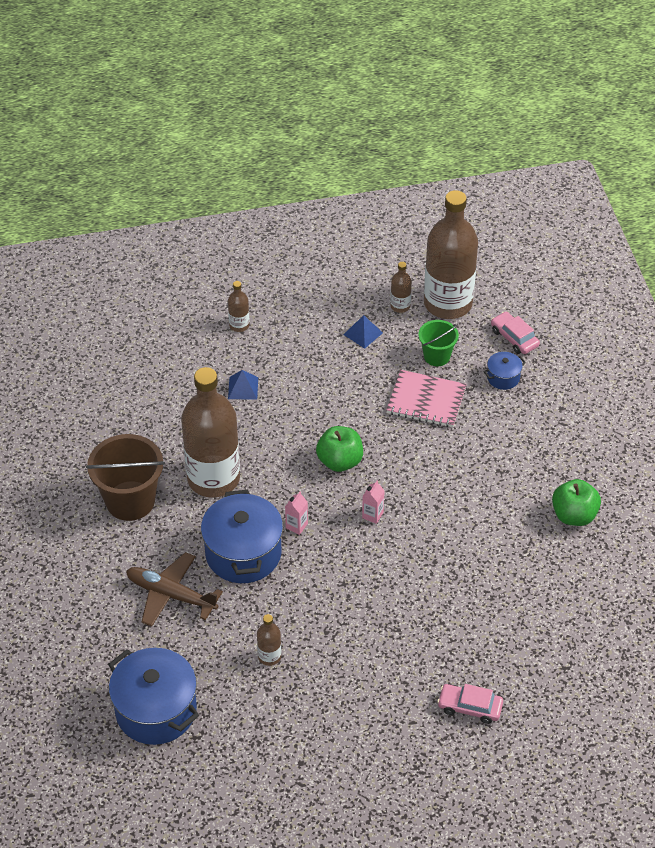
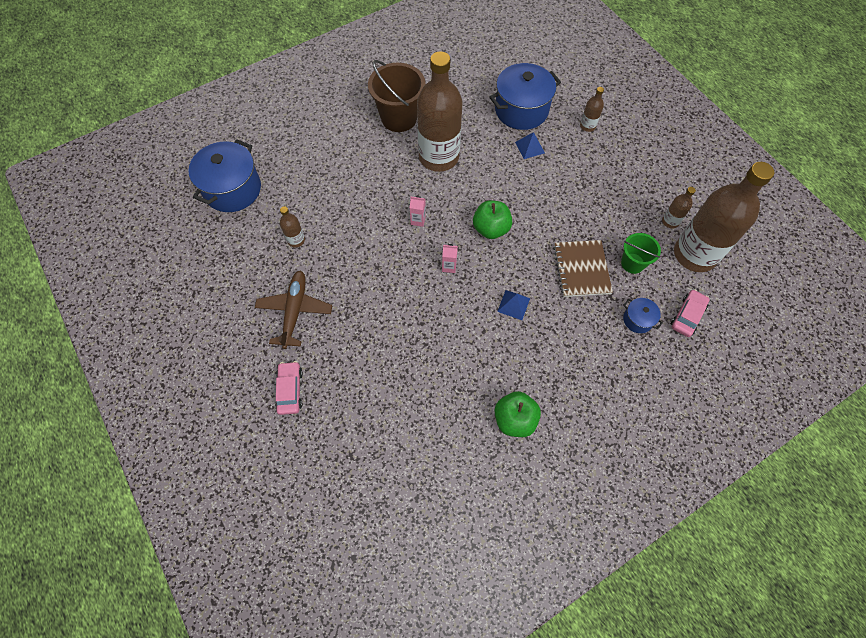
camera: 70 degrees right, 15 degrees up
brown plane [126,552,223,626] -> brown plane moved to [255,270,332,349]
blue pot [201,489,283,583] -> blue pot moved to [489,63,561,130]
blue pyramid [343,315,383,349] -> blue pyramid moved to [497,290,530,320]
pink notebook [386,370,467,427] -> brown notebook [553,240,613,297]

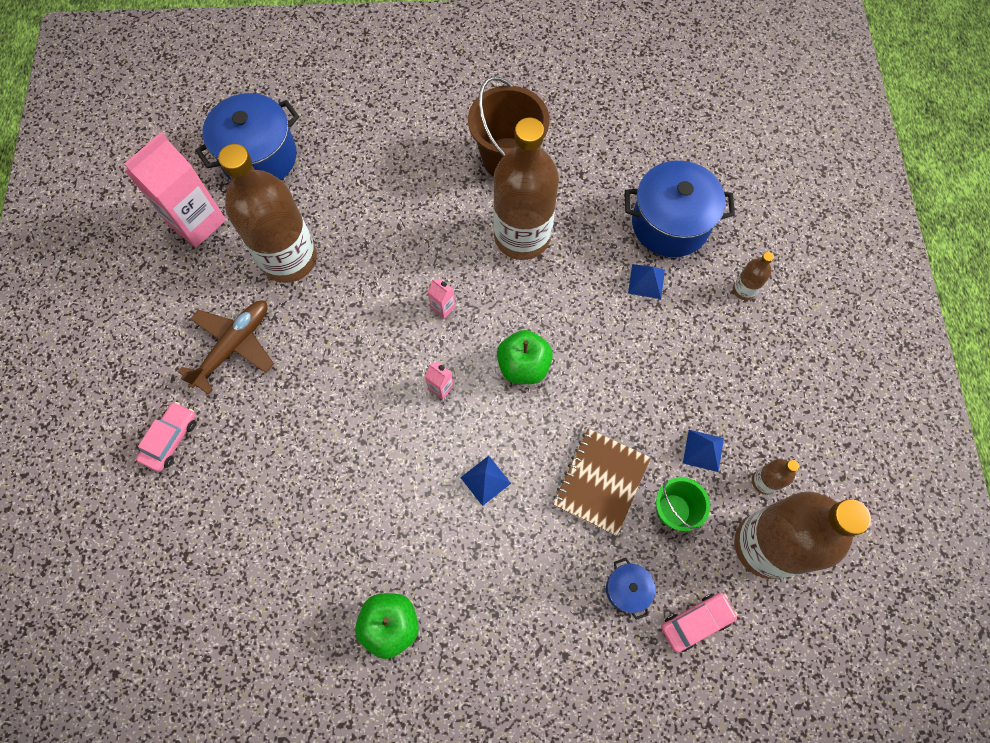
camera: 30 degrees right, 5 degrees up
brown bottle [280,206,305,247] -> brown bottle [218,144,317,283], size x2.44
none -> pink carton [124,132,226,248]
none -> blue pyramid [683,430,724,472]

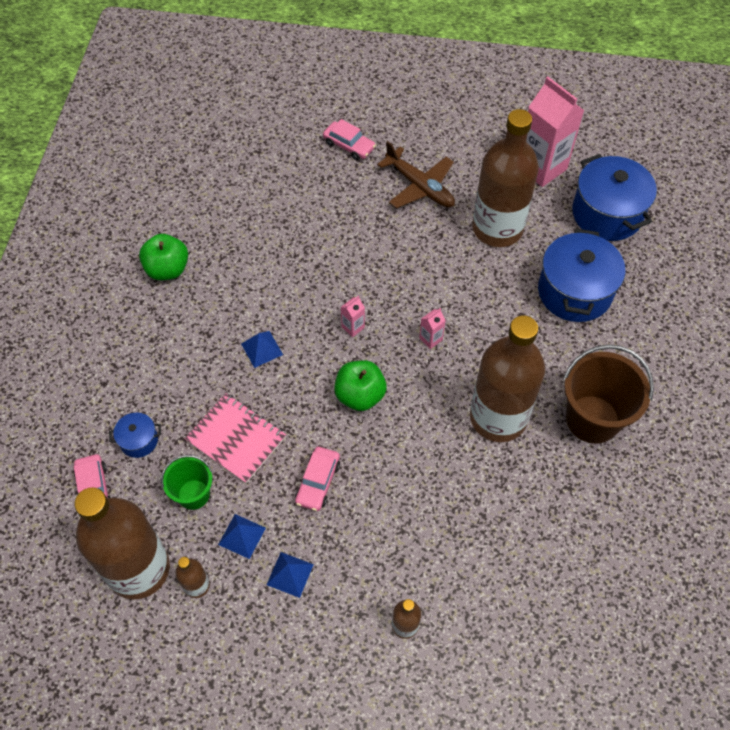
camera: 100 degrees right, 10 degrees down
brown notebook [553,429,651,536] -> pink notebook [184,393,286,484]
blue pot [625,160,735,257] -> blue pot moved to [538,228,625,322]
blue pyramid [628,264,665,299] -> blue pyramid moved to [266,552,314,598]
none -> pink car [295,447,340,511]

